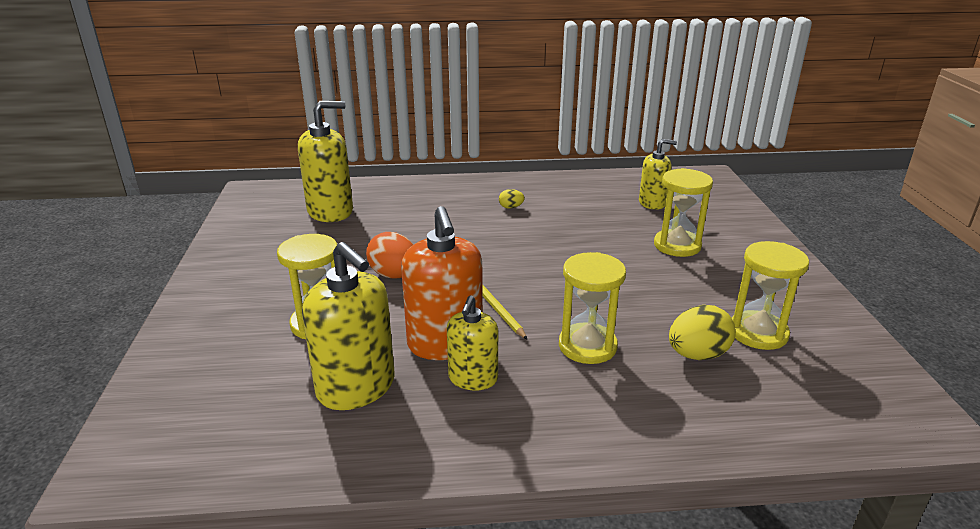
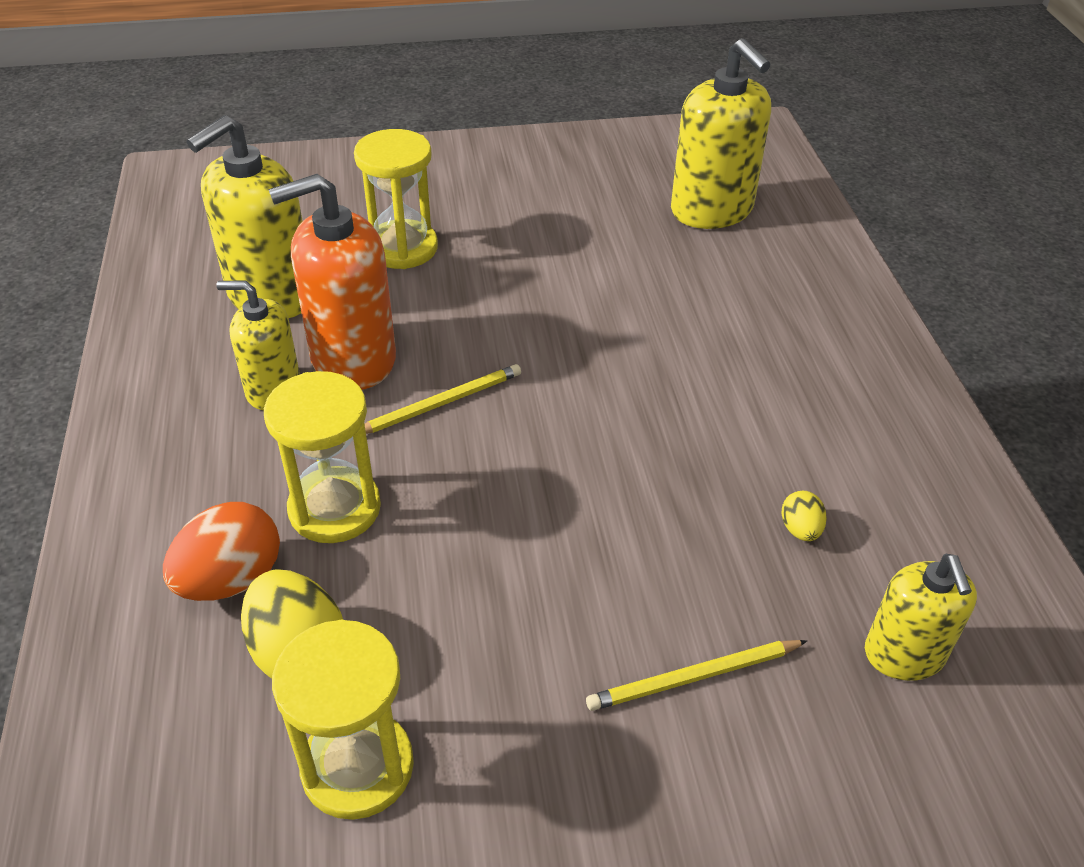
camera: 85 degrees right, 15 degrees up
orange egg [366,232,413,279] -> orange egg moved to [163,502,280,601]
yellow egg [499,189,525,209] -> yellow egg moved to [782,491,827,541]
yellow hourglass [654,168,713,257] -> yellow pencil [586,640,807,711]

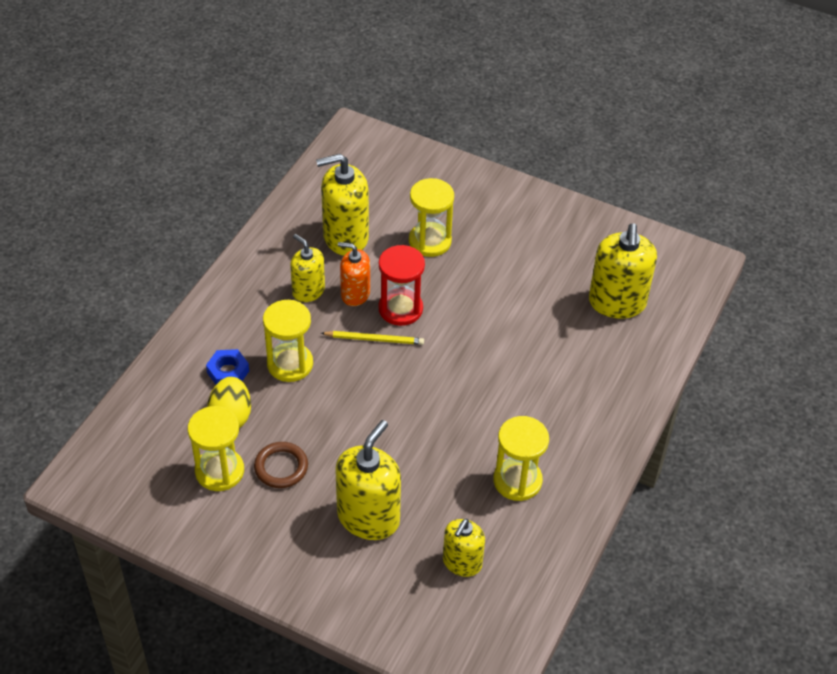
camera: 35 degrees right, 5 degrees up
orange egg [163,502,280,601] -> blue nut [206,349,249,384]
orange soap dispenser [269,174,396,390] -> orange soap dispenser [338,242,370,306], size x0.61
yellow pencil [586,640,807,711] -> yellow soap dispenser [335,420,401,540]
yellow egg [782,491,827,541] -> none
none -> brown ring [254,442,308,488]
none -> red hourglass [379,245,425,326]
none -> yellow hourglass [494,416,549,501]

